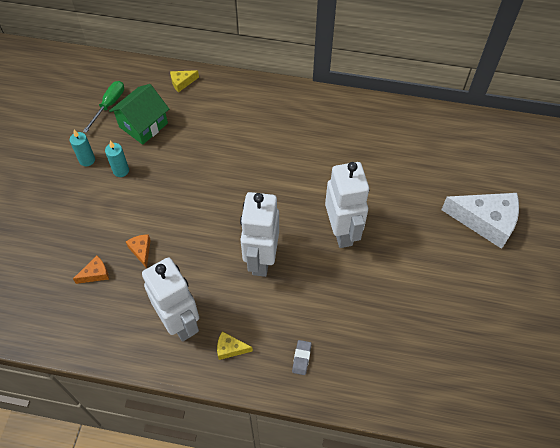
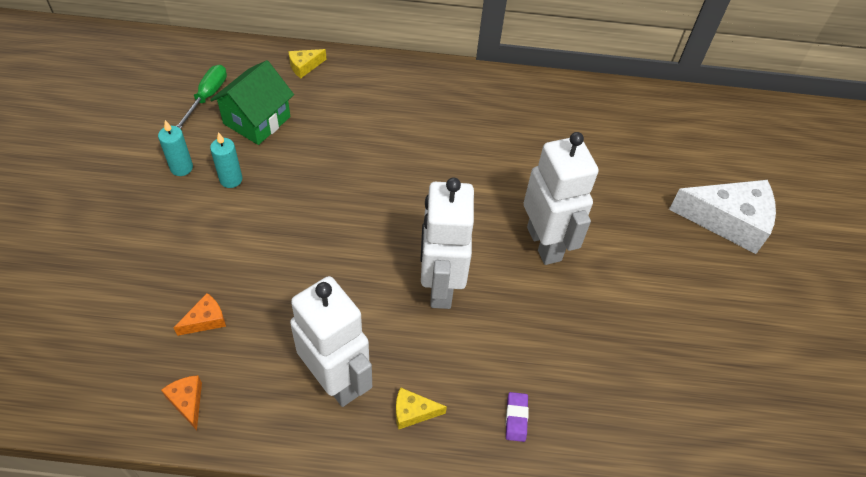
camera: 10 degrees left, 5 degrees down
orange cheese [126,234,151,268] -> orange cheese moved to [161,375,202,430]
grey eraser [292,340,312,375] -> purple eraser [506,392,529,442]

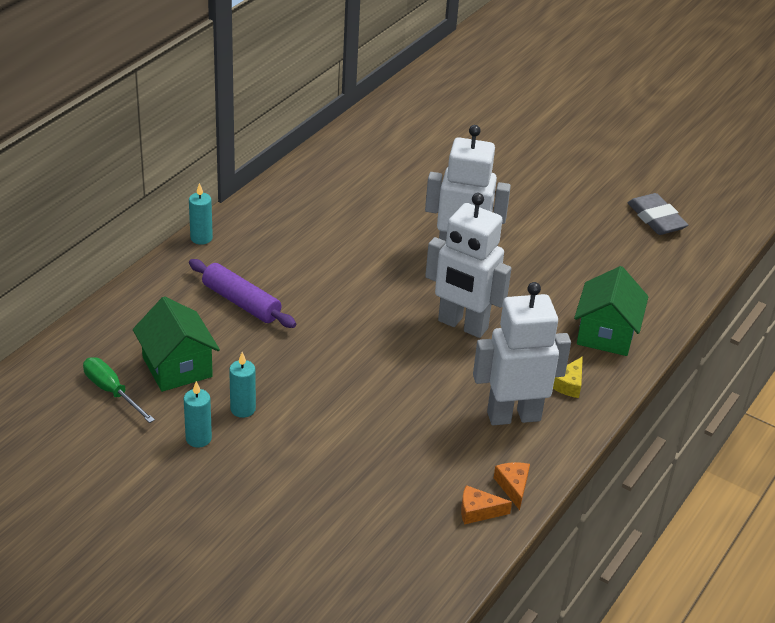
camera: 60 degrees left, 15 degrees down
orange cheese [173,293,226,336] -> orange cheese moved to [494,462,530,510]
yellow cheese [288,49,327,78] -> none
purple eraser [506,392,529,442] -> green house [574,266,648,356]
white cheese [669,180,776,254] -> none
none -> turquoise candle [189,183,213,245]
none -> purple rolling pin [189,259,296,328]
none -> grey eraser [627,193,688,235]

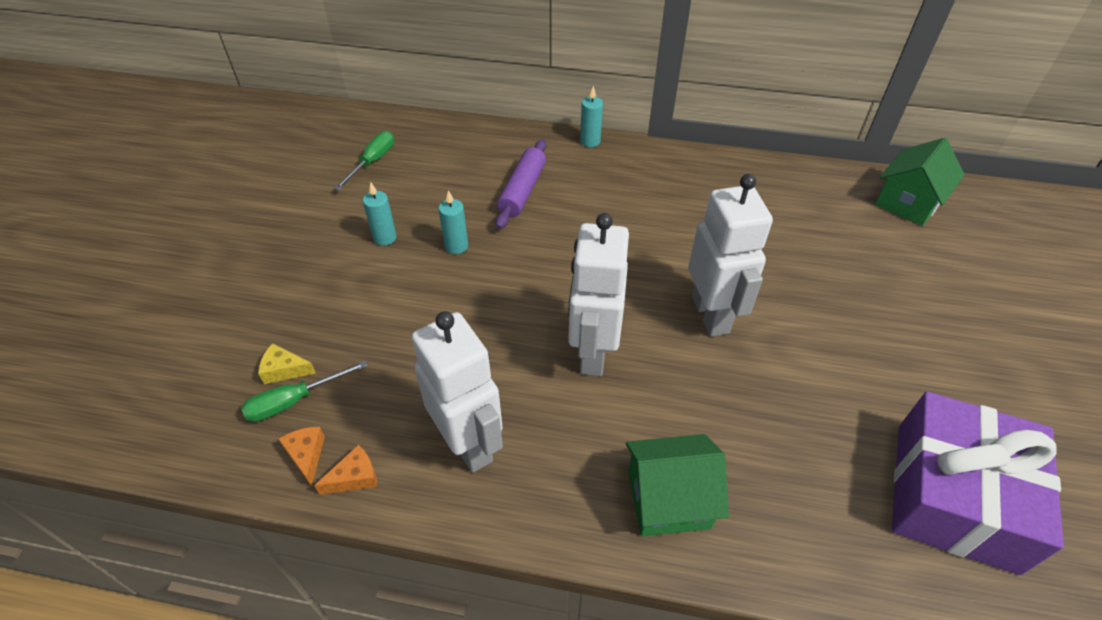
camera: 70 degrees right, 10 degrees up
green house [133,296,220,392] -> green house moved to [875,138,965,226]
turquoise candle [184,381,212,448] -> turquoise candle moved to [438,190,468,254]
yellow cheese [553,356,583,398] -> yellow cheese moved to [258,343,316,384]
grey eraser [627,193,688,235] -> purple gift [892,392,1064,575]
none -> green screwdriver [241,360,368,422]

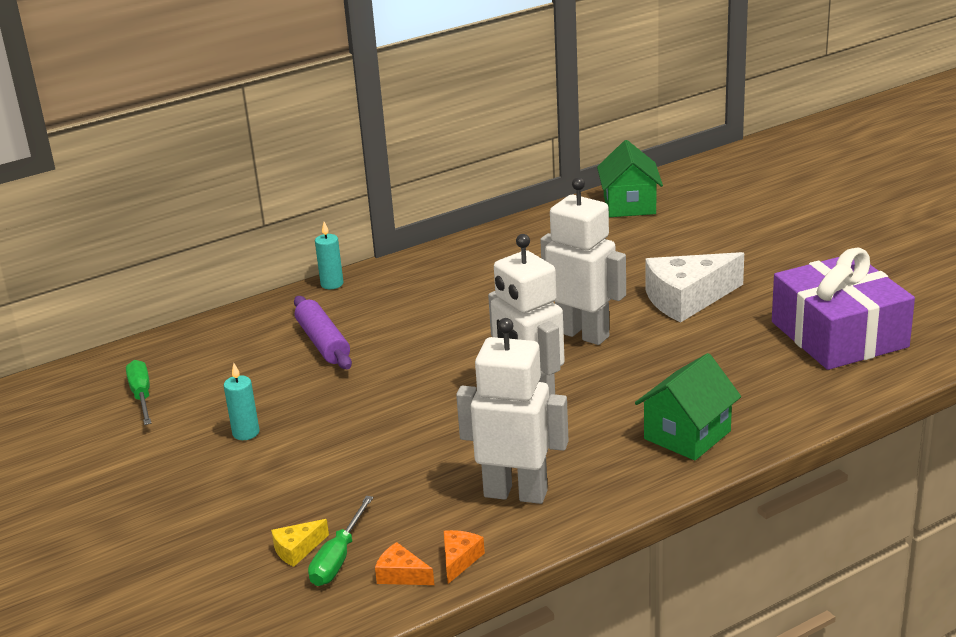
camera: 40 degrees left, 20 degrees down
turquoise candle [438,190,468,254] -> none
none -> white cheese [645,252,744,322]

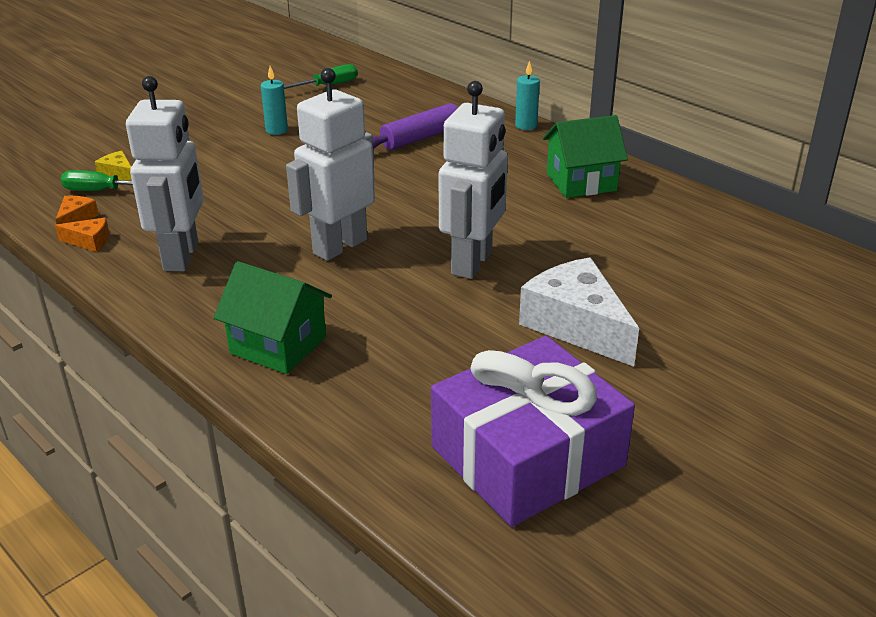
camera: 75 degrees right, 5 degrees up
green house [597,140,663,217] -> green house moved to [543,115,628,198]

